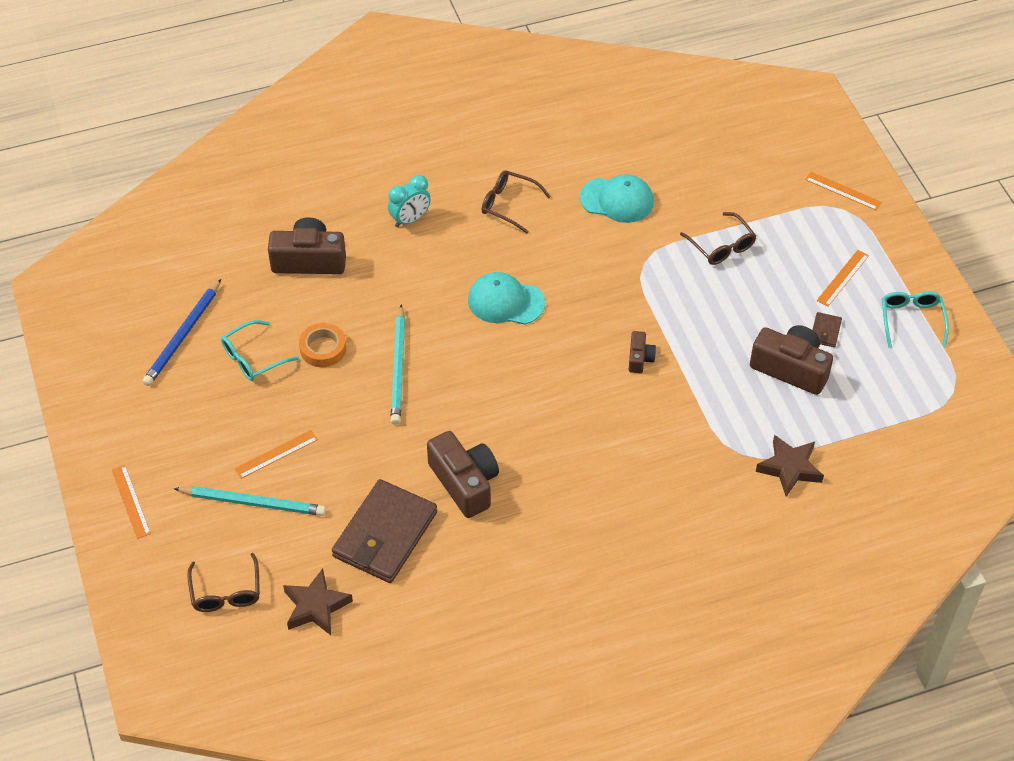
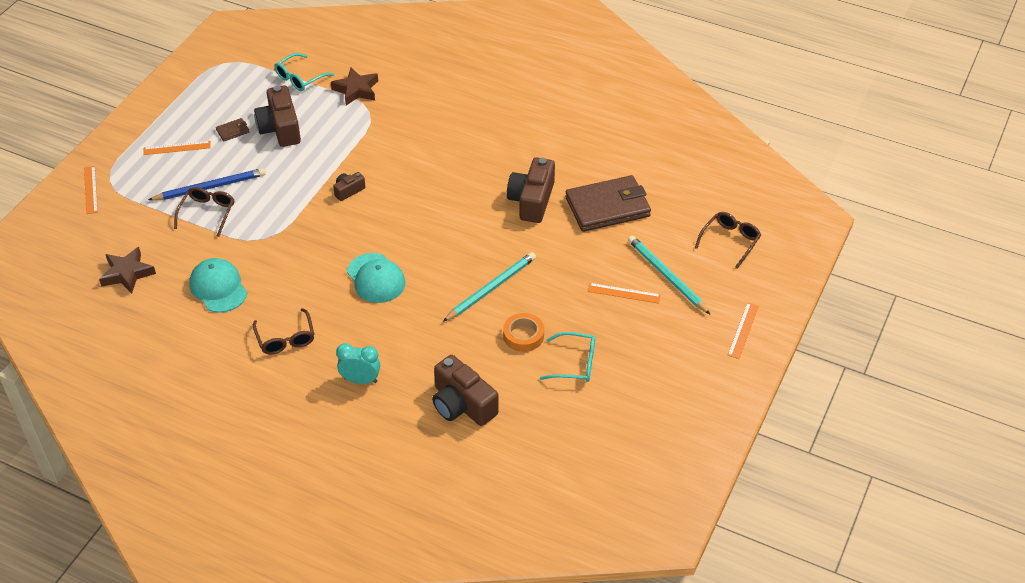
camera: 135 degrees left, 5 degrees down
blue pencil [142,279,221,386] -> blue pencil moved to [148,168,266,200]
brown star [283,568,353,635] -> brown star moved to [99,247,156,294]
turquoise glasses [882,291,949,347] -> turquoise glasses moved to [275,53,334,91]

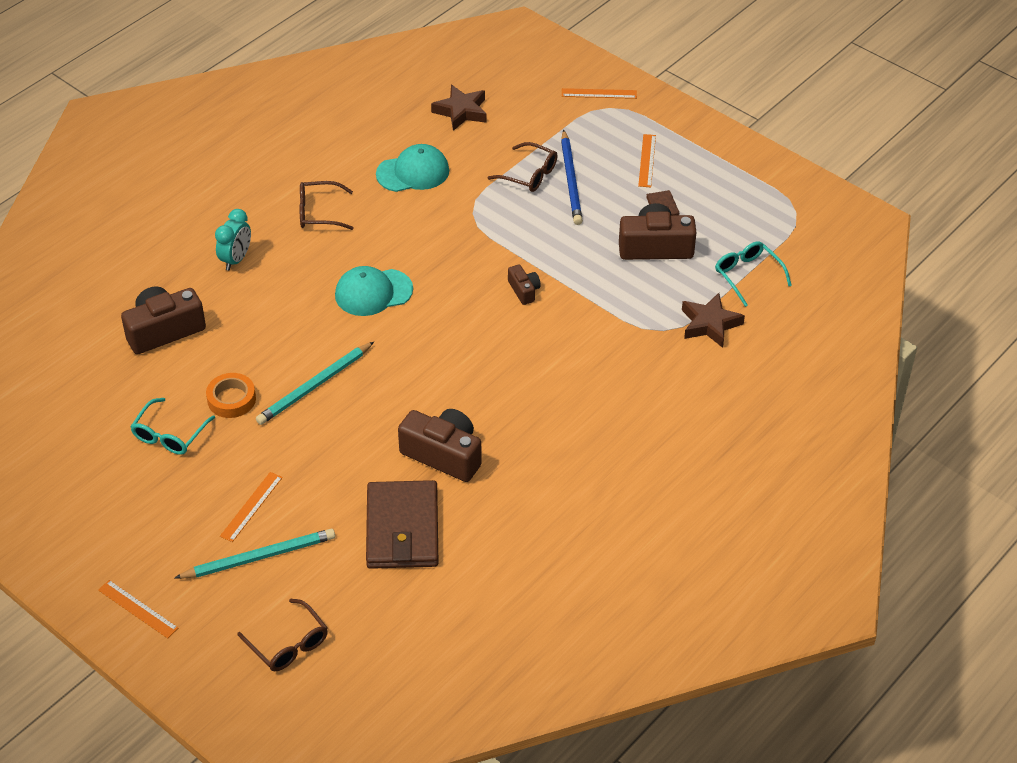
camera: 105 degrees right, 0 degrees up
turquoise pencil [443,252,536,322] -> turquoise pencil turned 75 degrees clockwise [256,342,374,425]

